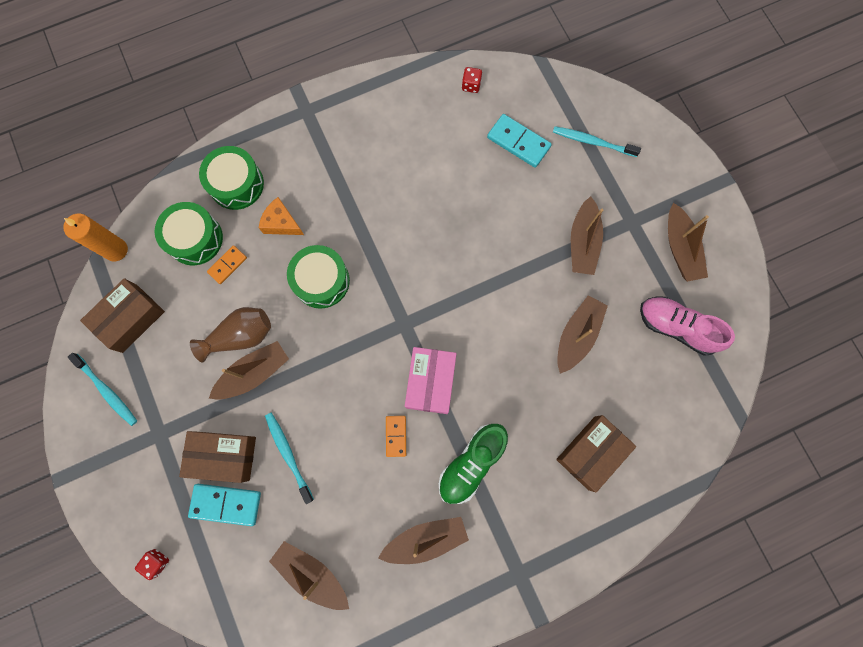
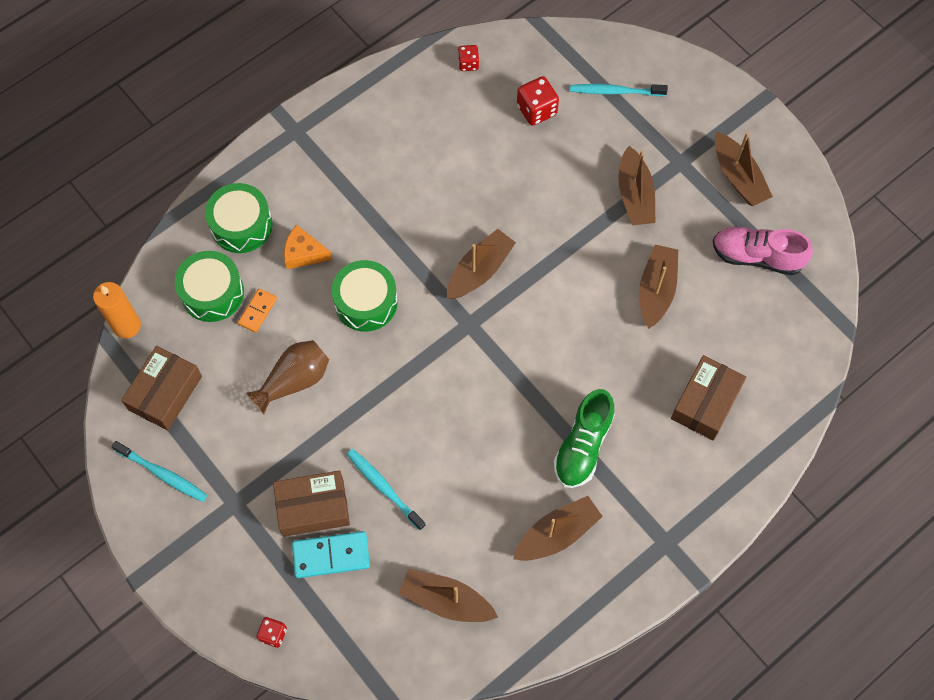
camera: 15 degrees left, 10 degrees down
brown boat [209,341,289,400] -> brown boat moved to [447,229,516,299]
orange domino [386,416,406,457] -> none
pink box [405,347,457,414] -> none
turquoise domino [487,114,552,168] -> red dice [517,76,559,126]

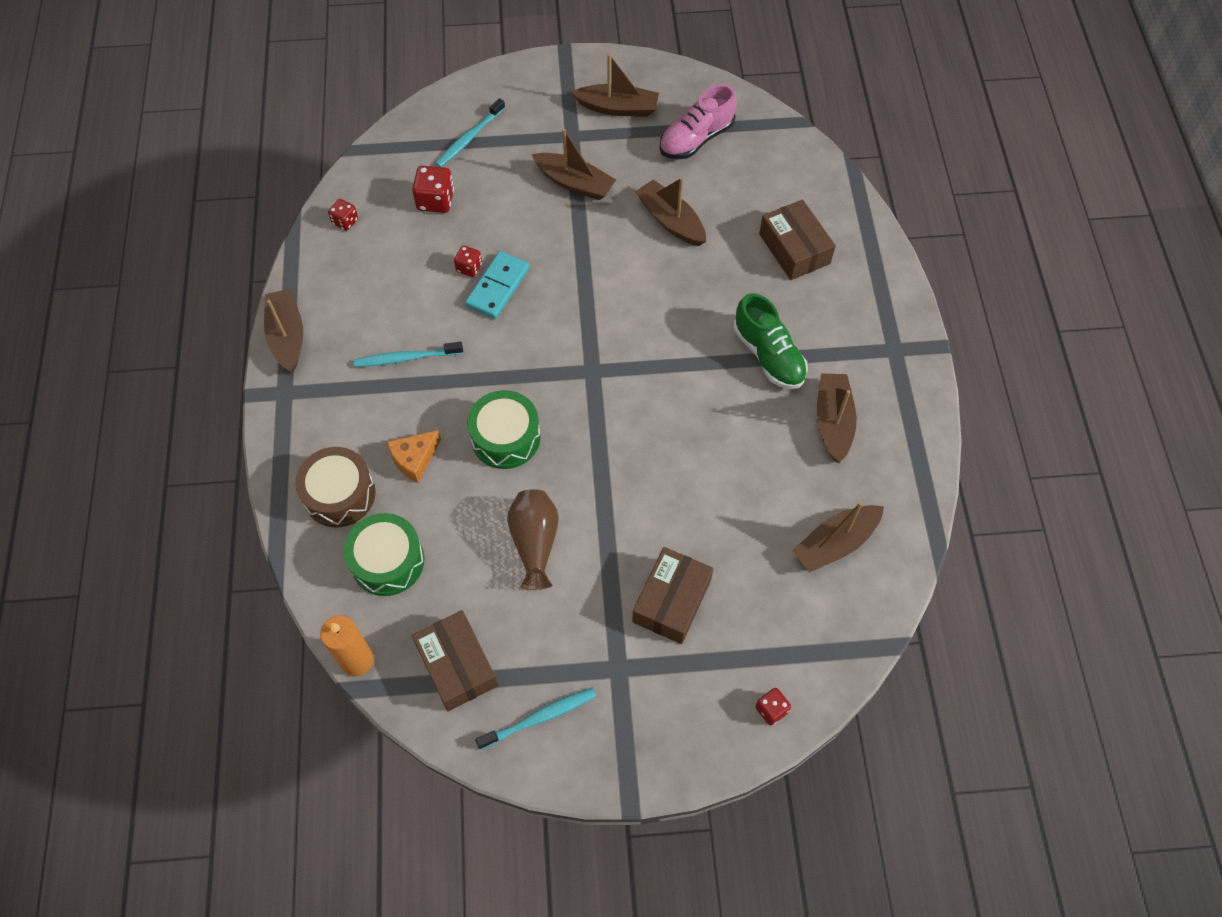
camera: 55 degrees left, 5 degrees down
green drum [205,183,272,253] -> brown drum [295,447,376,527]
orange domino [238,289,277,333] -> none
turquoise domino [292,531,370,578] -> turquoise domino moved to [465,251,530,319]
turquoise toothbrush [347,449,425,531] -> turquoise toothbrush moved to [353,342,463,367]
brown boat [447,229,516,299] -> brown boat moved to [264,289,303,372]
none -> red dice [454,245,482,277]

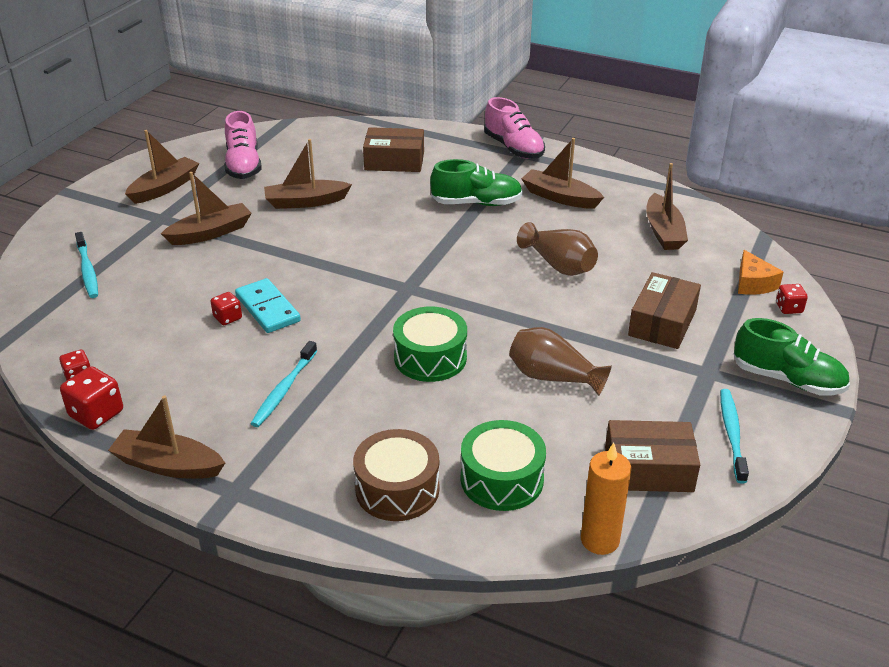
camera: 60 degrees left, 25 degrees down
orange cheese [387,430,441,483] -> orange cheese moved to [738,250,783,295]
red dice [412,166,454,213] -> red dice moved to [60,366,123,430]
brown box [632,547,714,644] -> brown box turned 60 degrees clockwise [628,272,701,349]
none -> pink shoe [484,97,545,159]
none -> brown vase [517,222,598,276]
none -> green shoe [734,318,850,396]

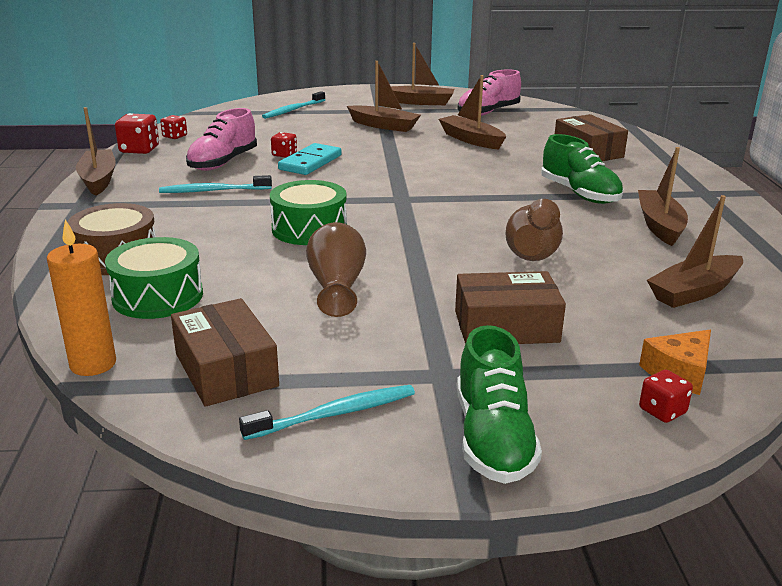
camera: 60 degrees right, 10 degrees down
pink shoe [484,97,545,159] -> pink shoe moved to [186,108,257,171]

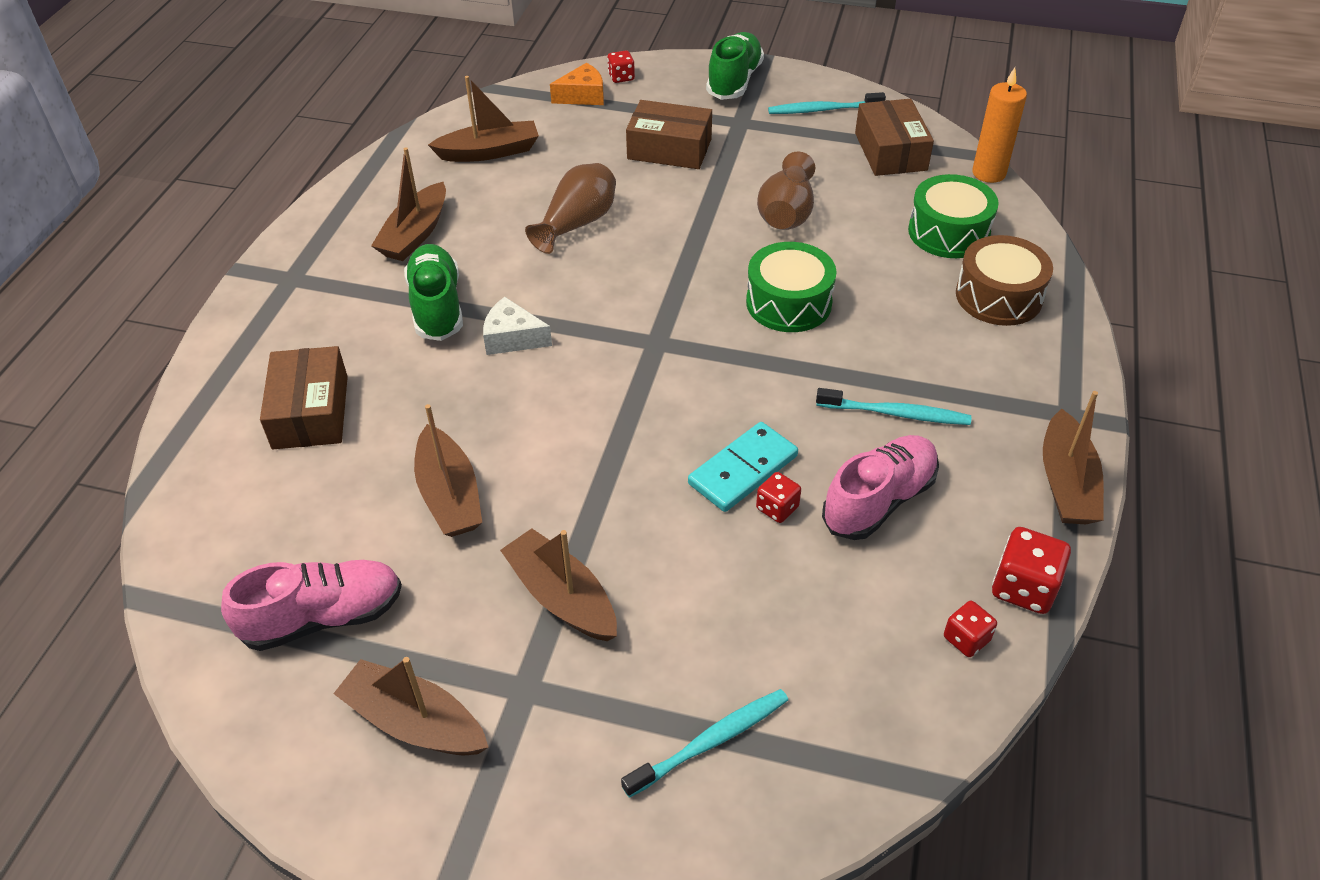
camera: 160 degrees left, 20 degrees up
none -> white cheese [483,297,552,355]

